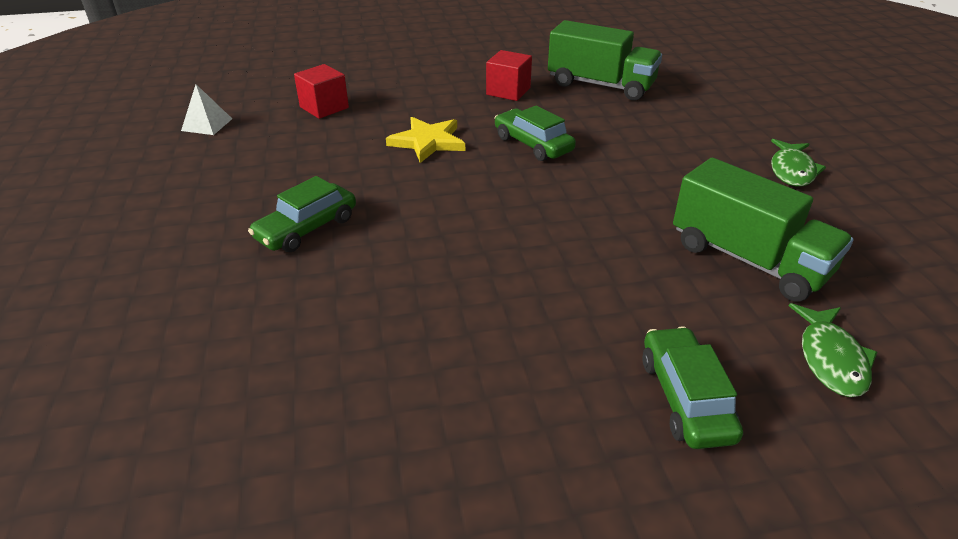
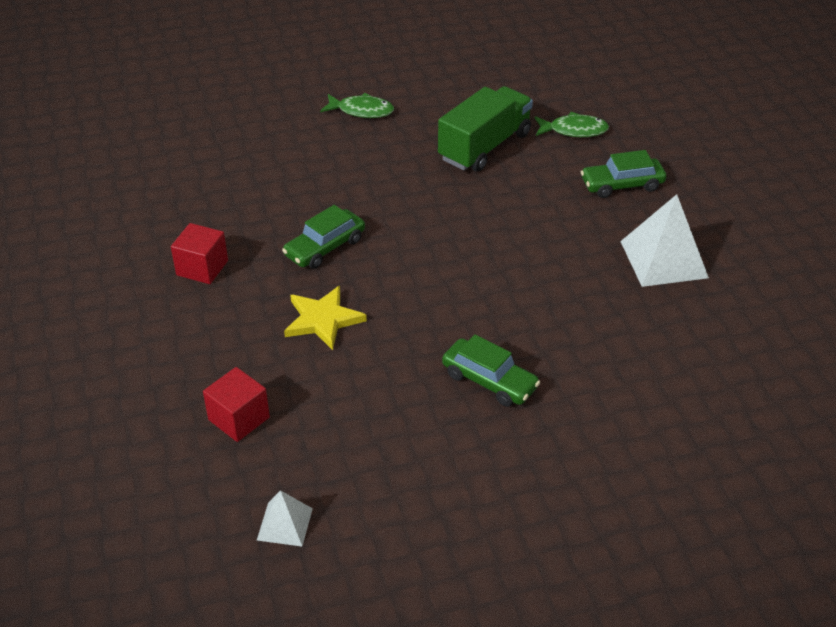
camera: 95 degrees left, 5 degrees up
green truck [548,20,662,101] -> none
none -> white pyramid [620,194,709,287]

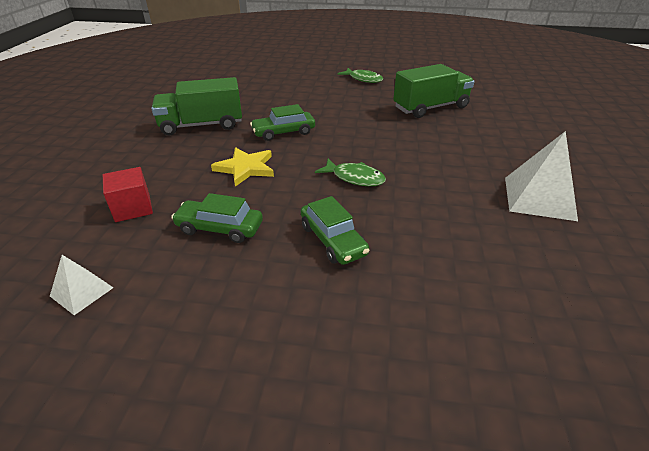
camera: 25 degrees right, 5 degrees down
red cube [171,223,228,284] -> green truck [151,77,242,135]
green fish [535,112,609,137] -> green fish moved to [315,159,386,186]
green car [581,150,667,198] -> green car moved to [171,193,263,243]

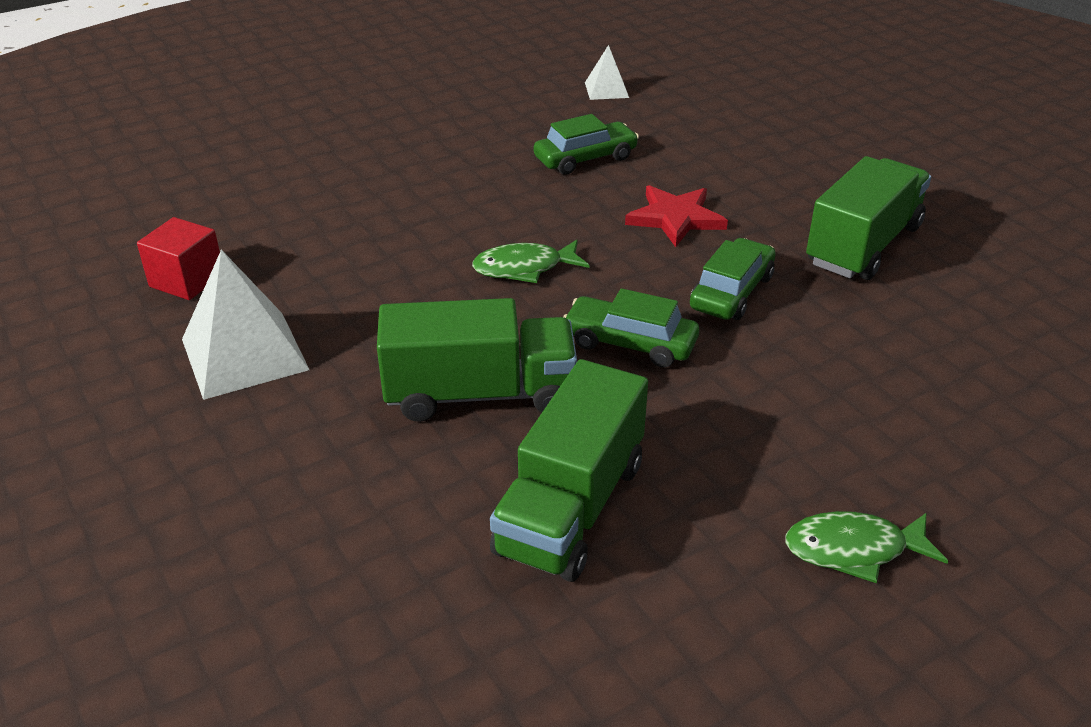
camera: 140 degrees right, 0 degrees up
red cube [103,167,153,222] -> red cube moved to [137,217,220,300]
yellow star [211,147,274,187] -> red star [625,185,728,247]
green car [301,196,369,265] -> green car moved to [563,288,699,368]
none -> green truck [377,298,577,422]

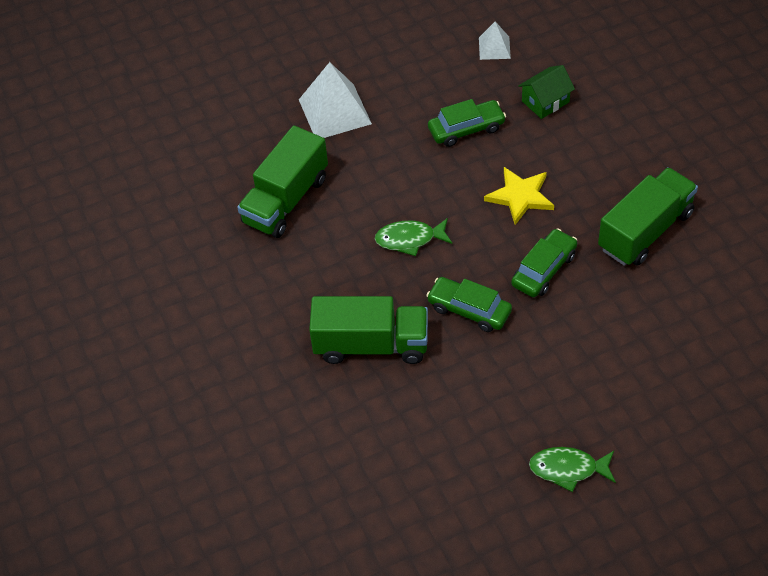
camera: 10 degrees right, 15 degrees up
red cube [137,217,220,300] -> none
white pyramid [182,250,309,400] -> white pyramid moved to [299,62,372,138]
green truck [490,359,648,582] -> green truck moved to [237,125,328,238]
red star [625,185,728,247] -> yellow star [484,167,554,225]
none -> green house [518,65,575,119]

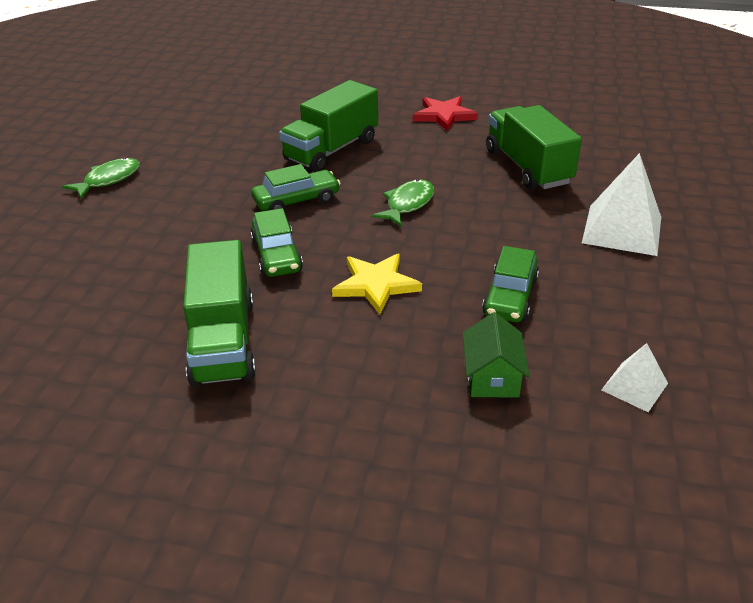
camera: 125 degrees right, 15 degrees down
none -> red star [413,96,478,131]

